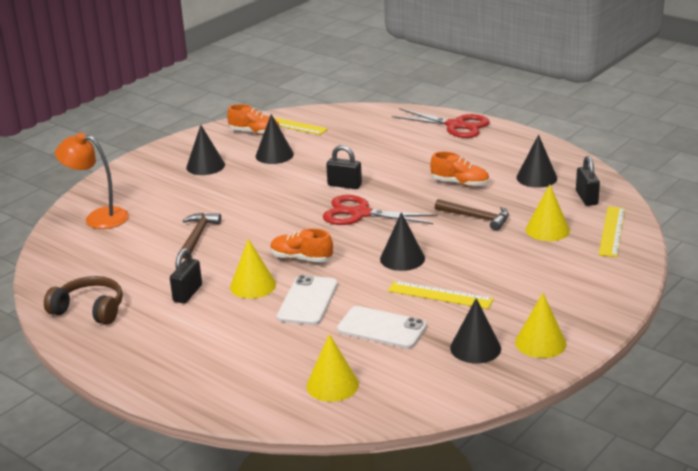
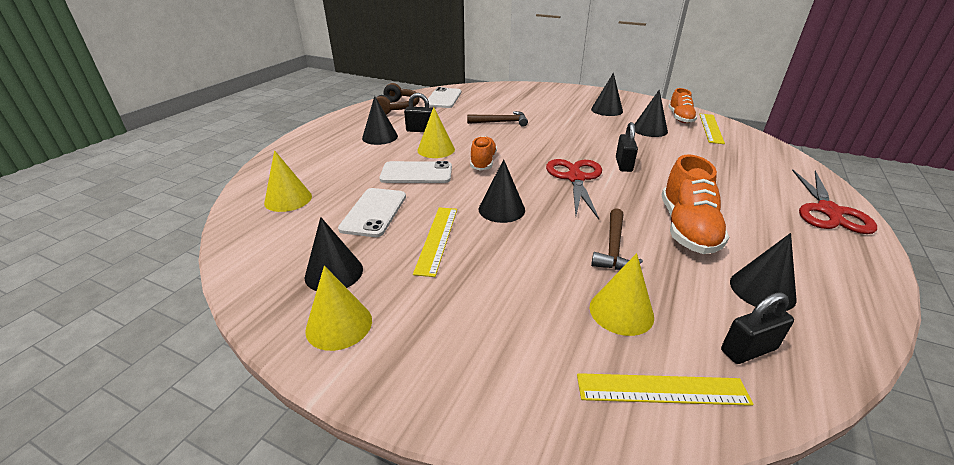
camera: 75 degrees right, 5 degrees up
orange lamp [55,133,129,229] -> none
orange shoe [430,152,489,187] -> orange shoe [661,154,729,254], size x1.57
none -> black cone [362,96,398,145]
none -> white phone [428,87,461,108]

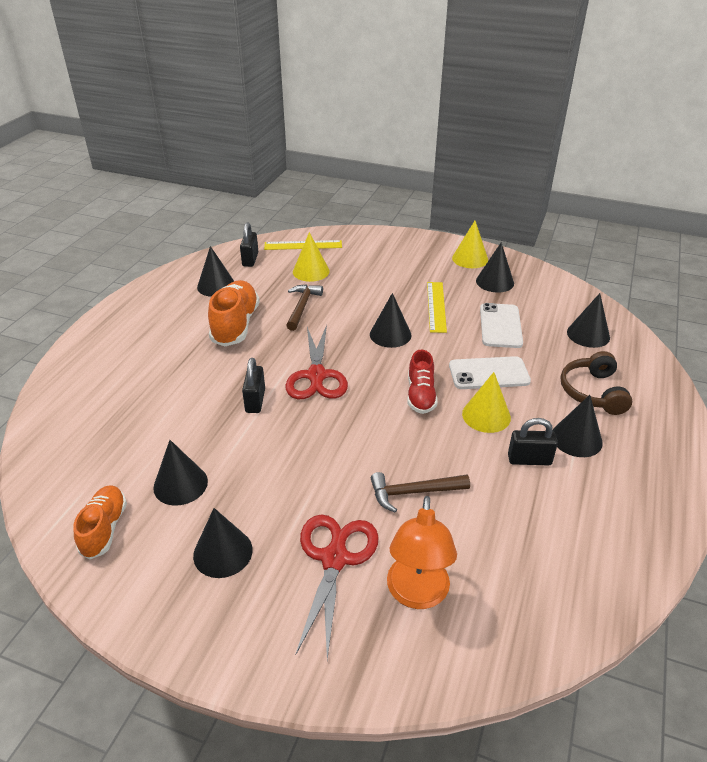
camera: 175 degrees right, 5 degrees up
yellow cone [264,150,312,212] -> black cone [567,293,610,348]
brown headphones [376,83,420,115] -> brown headphones moved to [561,351,632,415]
white phone [428,87,461,108] -> none
orange shoe [470,136,497,171] -> red shoe [407,349,438,414]
yellow ruler [699,114,725,144] -> none
black padlock [721,293,794,364] -> black padlock turned 60 degrees counterclockwise [240,222,259,267]
red scissors [792,169,877,234] -> red scissors moved to [295,515,379,659]
none -> orange lamp [387,496,457,609]

